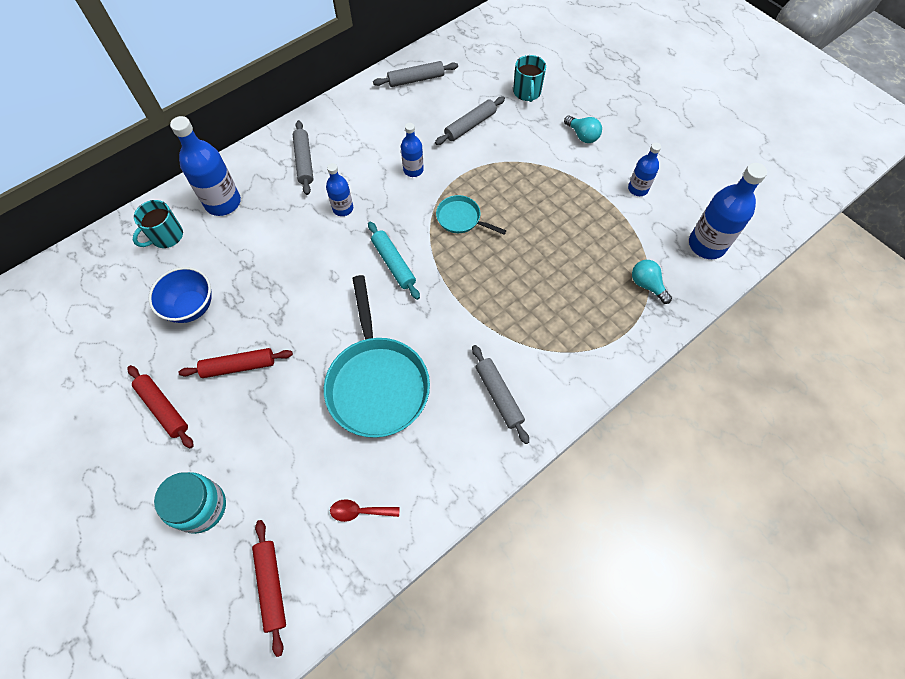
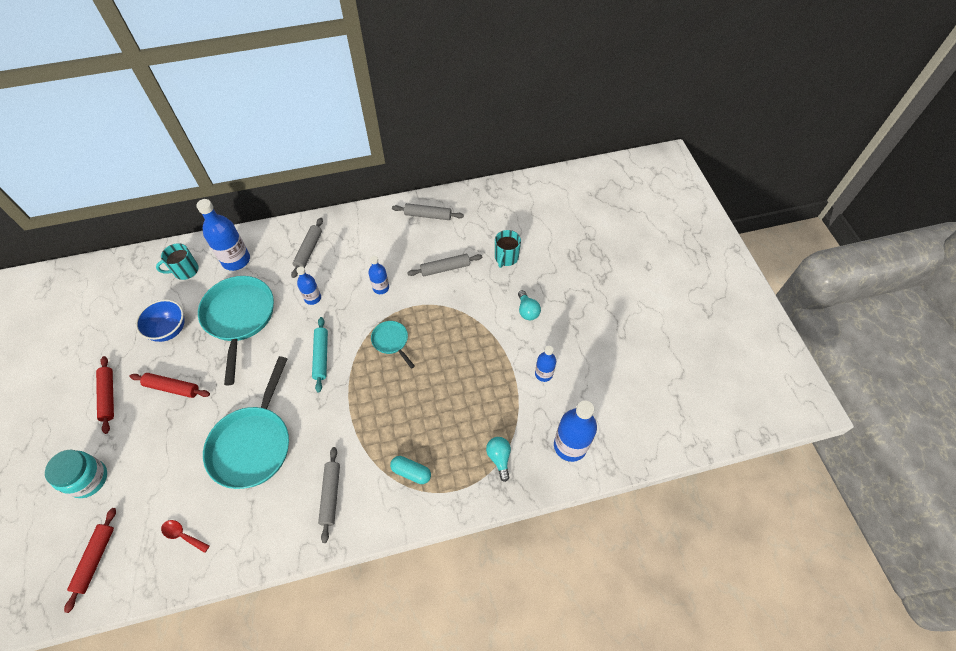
camera: 25 degrees right, 5 degrees down
none -> turquoise pan [198,276,274,385]
none -> turquoise capsule [390,456,431,484]

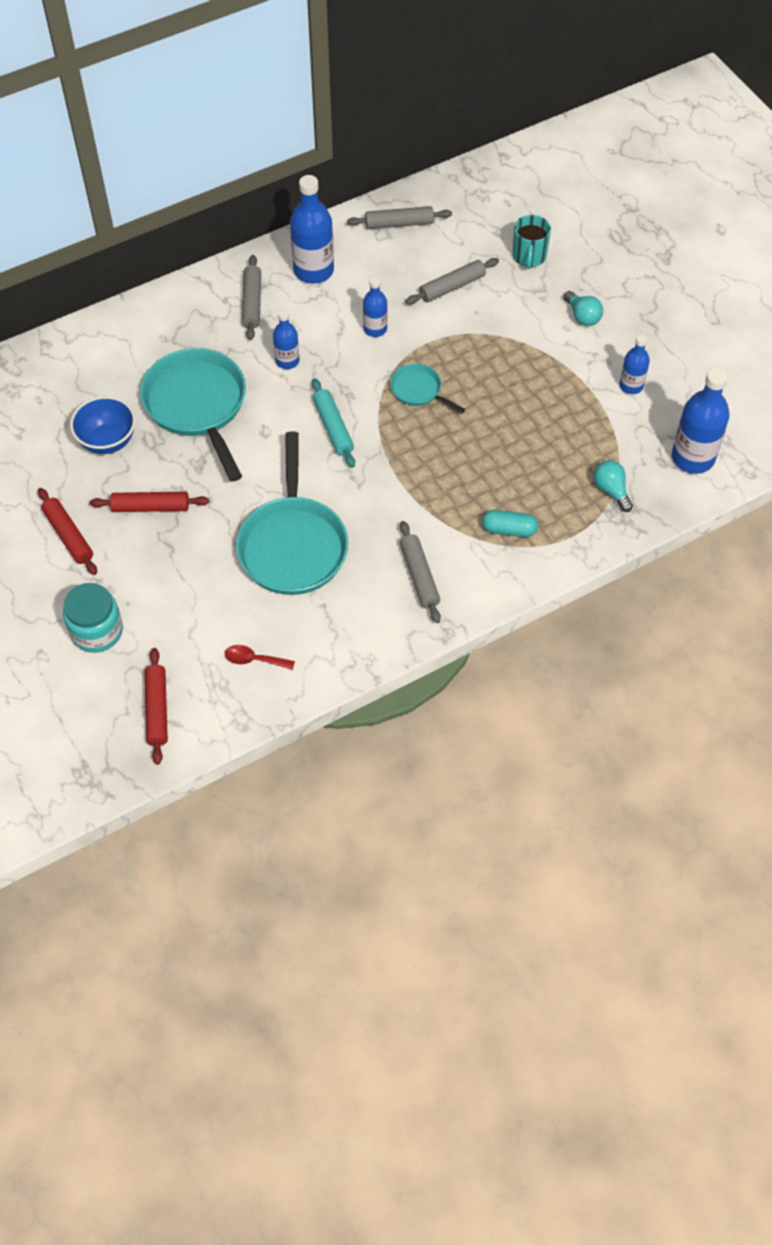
camera: 15 degrees left, 0 degrees up
turquoise mug [156,243,199,280] -> none
blue bottle [196,199,250,271] -> blue bottle moved to [290,175,334,284]

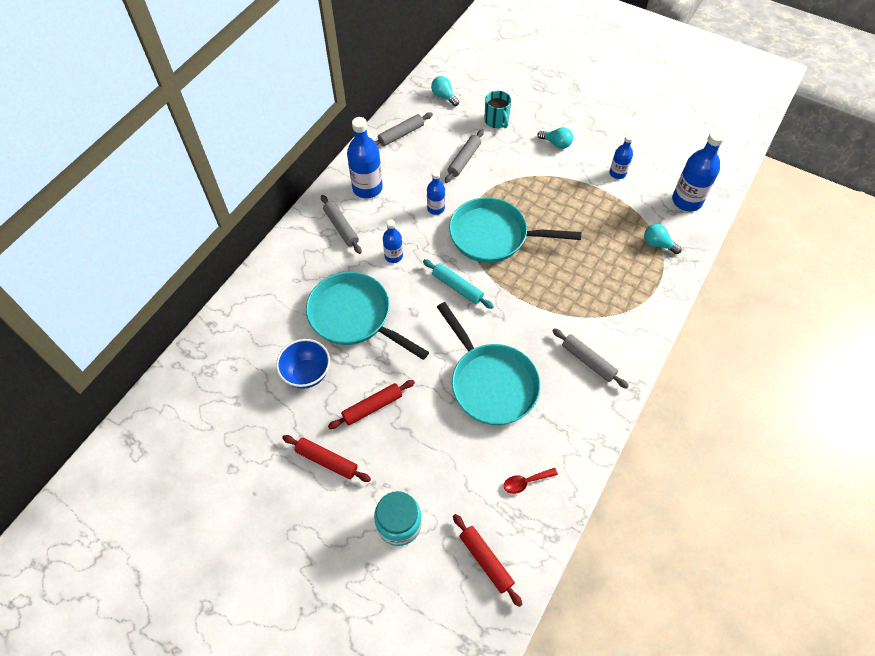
camera: 30 degrees left, 0 degrees up
turquoise pan [390,363,465,413] -> turquoise pan [449,197,581,263], size x2.05
turquoise capsule [482,510,538,537] -> none
none -> turquoise light bulb [431,76,459,106]

